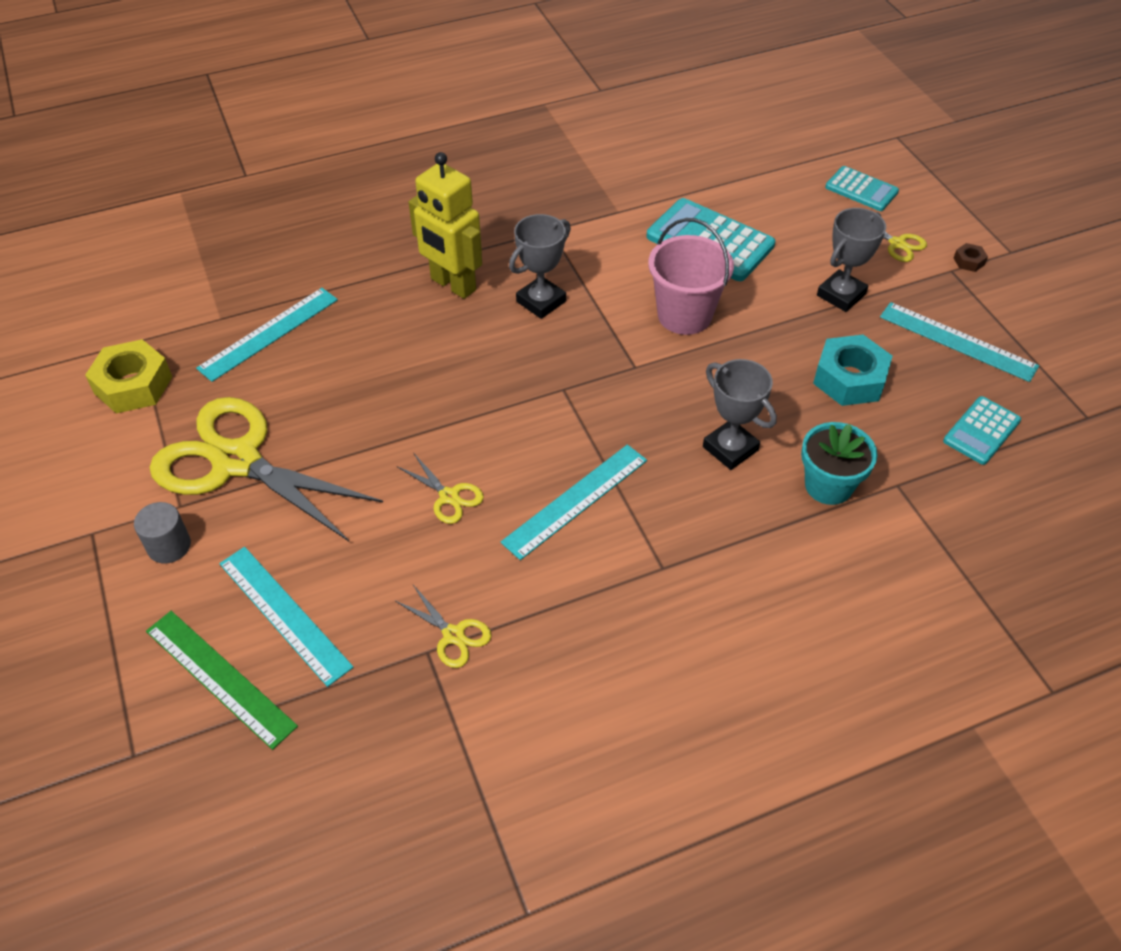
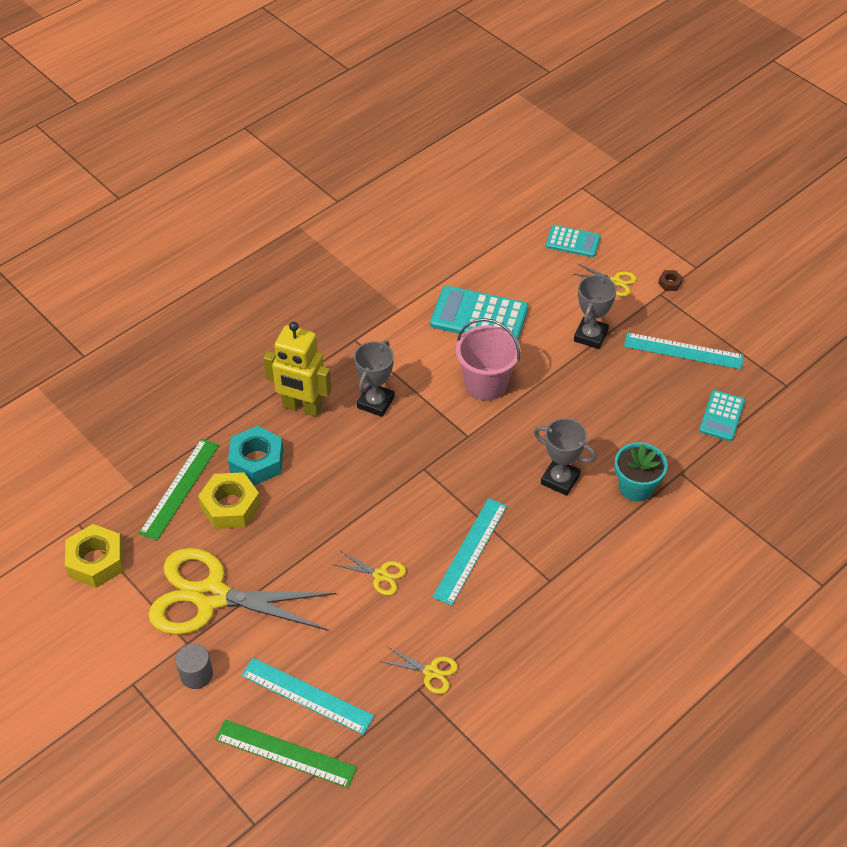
camera: 20 degrees left, 0 degrees up
turquoise ruler [196,288,338,382] -> green ruler [139,439,219,541]
turquoise nut [813,335,893,406] -> turquoise nut moved to [228,426,283,485]
none -> yellow nut [198,472,261,529]

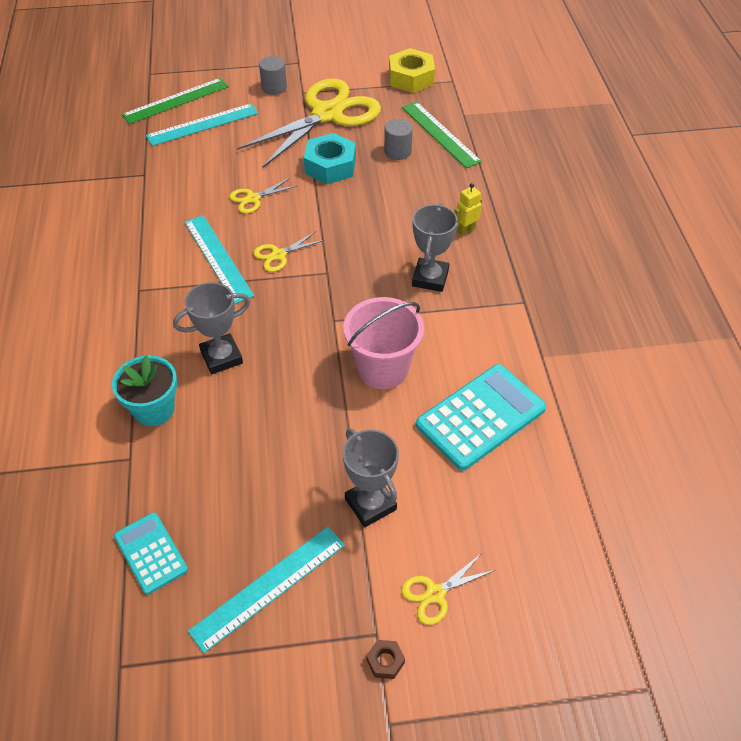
camera: 125 degrees right, 0 degrees up
yellow nut [198,472,261,529] -> grey cylinder [384,119,413,160]
turquoise nut [228,426,283,485] -> turquoise nut moved to [304,133,356,184]
yellow robot [263,322,332,417] -> yellow robot [454,183,482,236], size x0.45
grey trophy [354,341,394,417] -> grey trophy turned 45 degrees clockwise [412,203,458,292]
yellow scissors [380,646,458,694] -> yellow scissors moved to [253,231,325,272]
turquoise calculator [546,225,601,257] -> none

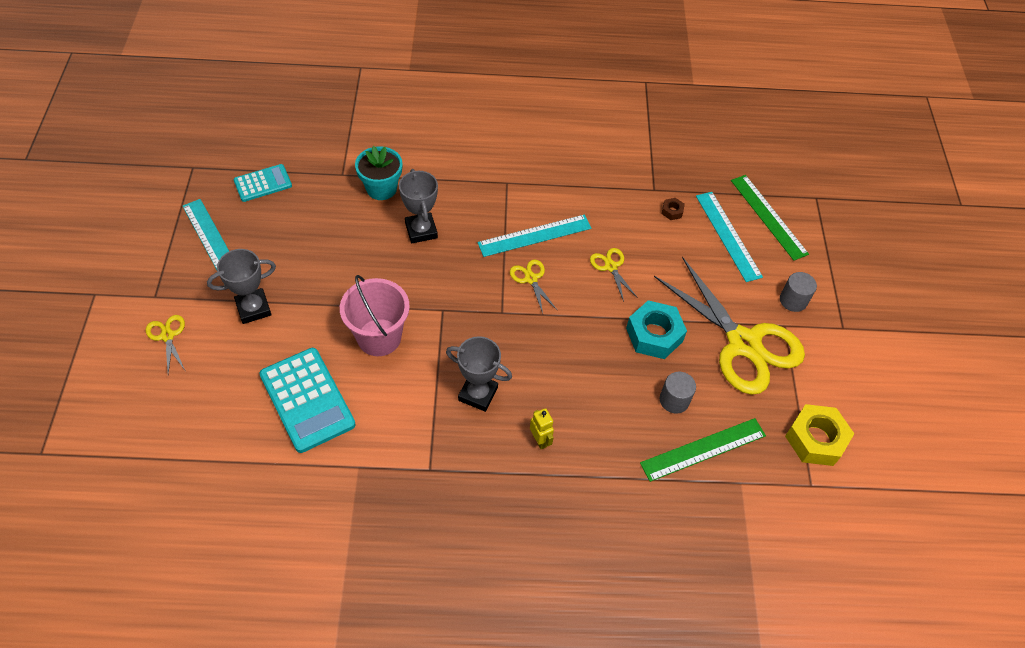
camera: 95 degrees right, 5 degrees up
brown nut [367,640,405,679] -> brown nut moved to [662,198,685,220]

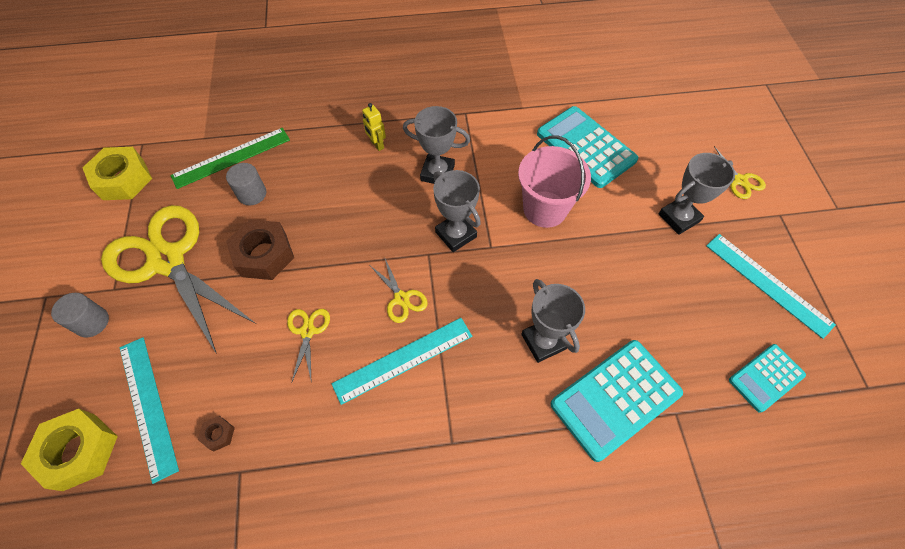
camera: 175 degrees right, 5 degrees up
turquoise flower pot [355,146,403,200] -> turquoise calculator [550,340,683,462]
yellow scissors [590,248,638,302] -> yellow scissors turned 150 degrees counterclockwise [287,309,330,383]
turquoise nut [626,300,687,359] -> brown nut [226,219,294,280]
green ruler [731,175,809,261] -> yellow nut [21,409,118,491]
none -> grey trophy [433,170,481,252]

